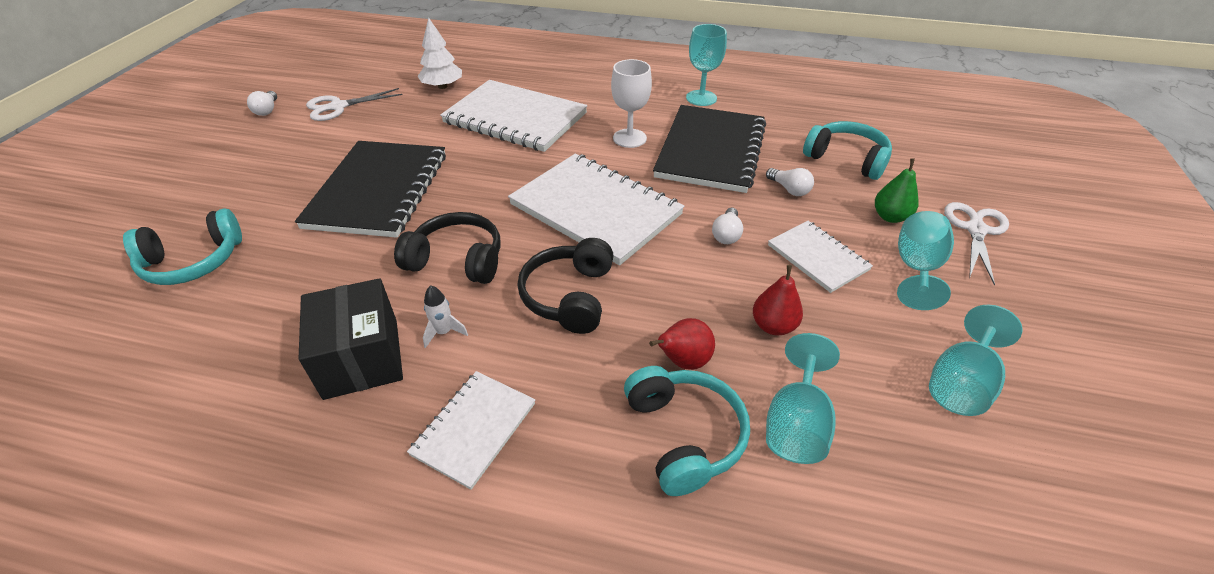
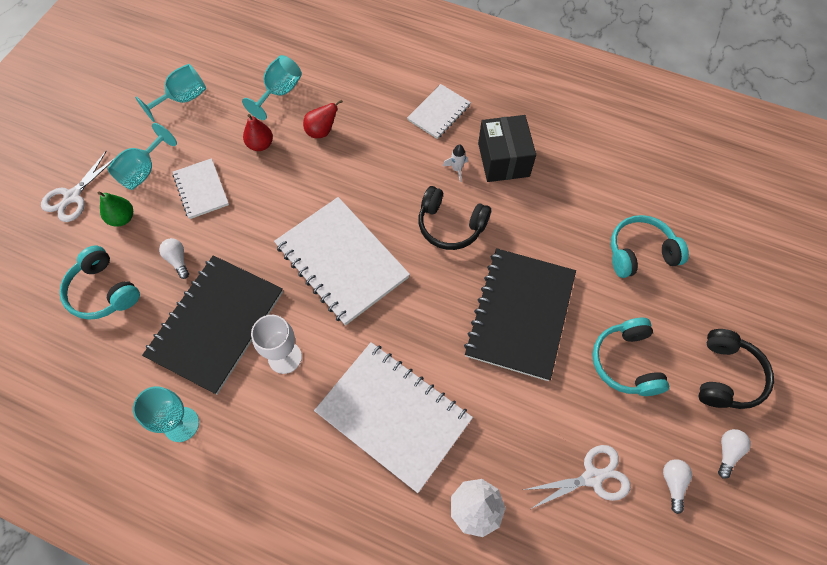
camera: 170 degrees left, 20 degrees up
black headphones [518,238,614,334] -> black headphones moved to [699,329,774,409]
turquoise headphones [624,366,750,496] -> turquoise headphones moved to [592,318,669,396]
white light bulb [712,208,743,244] -> white light bulb moved to [718,429,751,479]

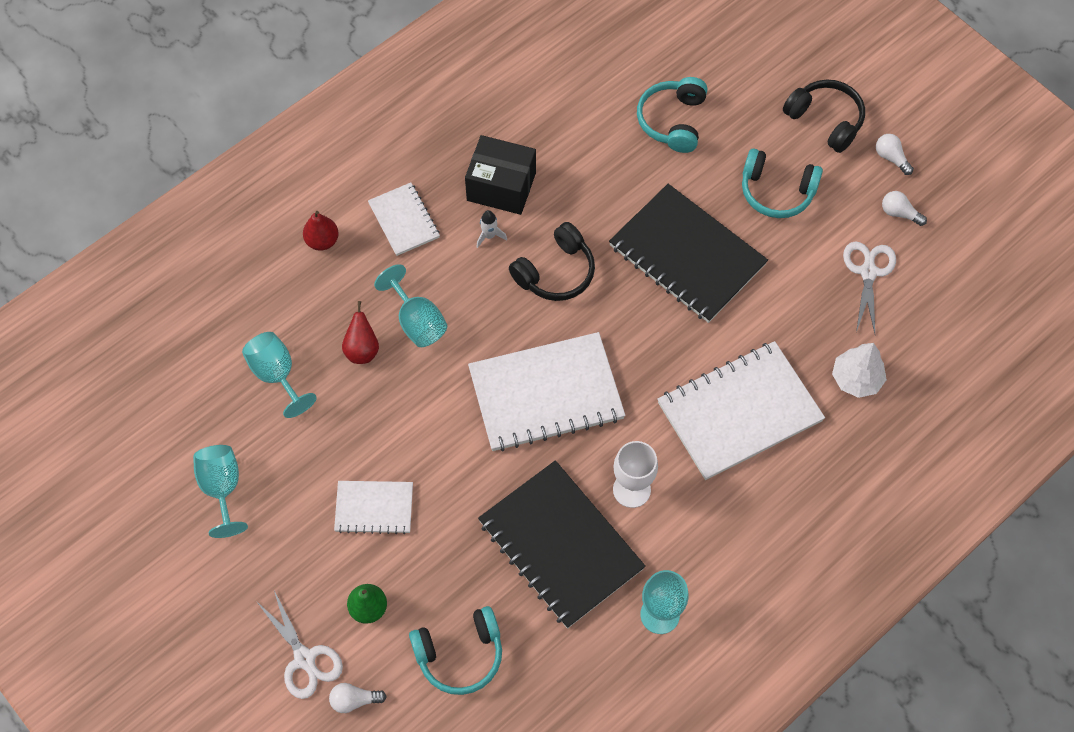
camera: 65 degrees left, 0 degrees up
turquoise goblet [107,123,177,190] -> turquoise goblet moved to [374,264,447,347]
white light bulb [159,238,189,279] -> white light bulb moved to [329,683,387,713]
red pear [243,114,273,151] -> red pear moved to [303,211,339,251]

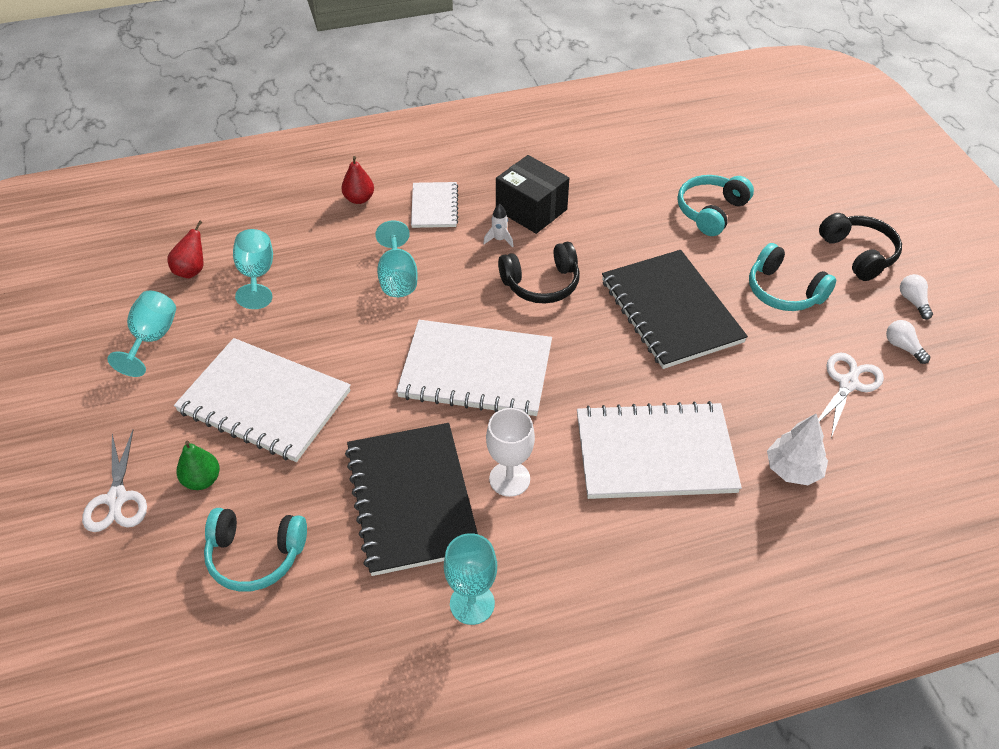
camera: 25 degrees right, 15 degrees down
white light bulb [329,683,387,713] -> none
white notebook [334,481,413,534] -> white notebook [174,338,351,462], size x1.88
red pear [342,301,379,364] -> red pear moved to [167,220,203,279]

